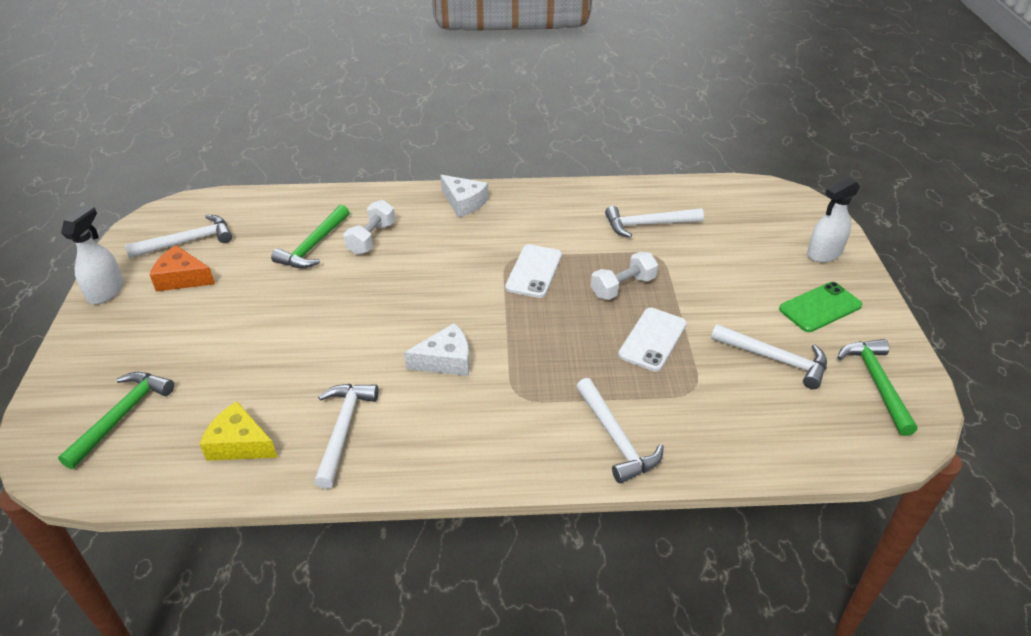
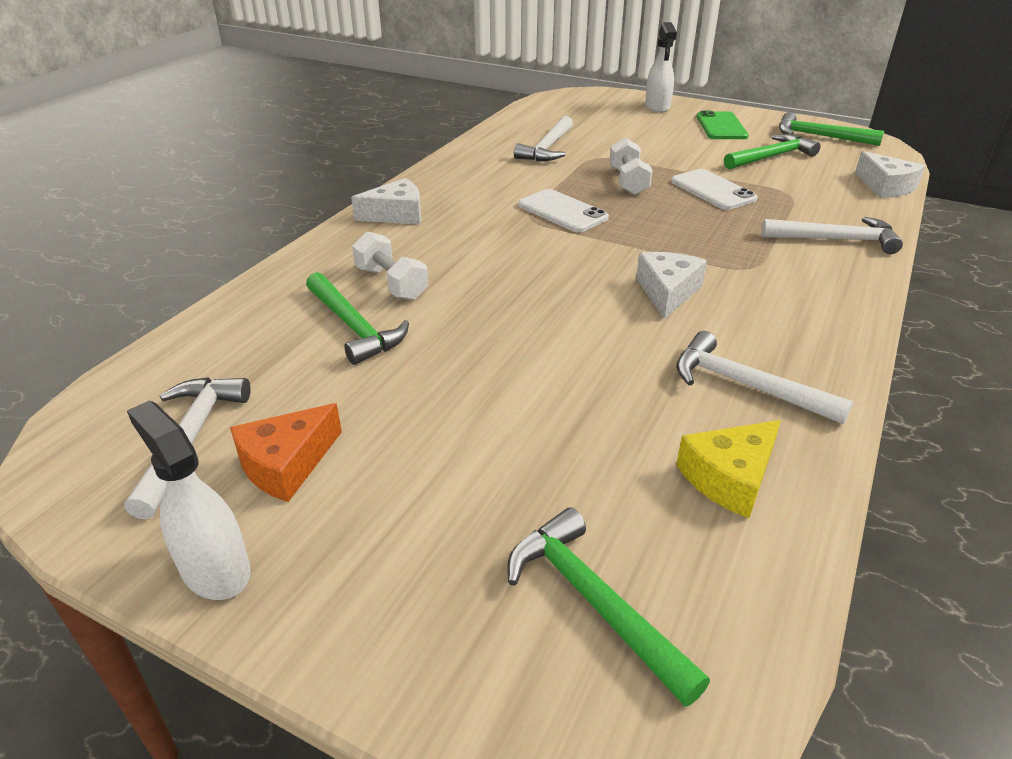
camera: 60 degrees left, 5 degrees down
white hammer [711,324,827,389] -> green hammer [724,134,821,169]
none -> white cheese [855,151,925,198]

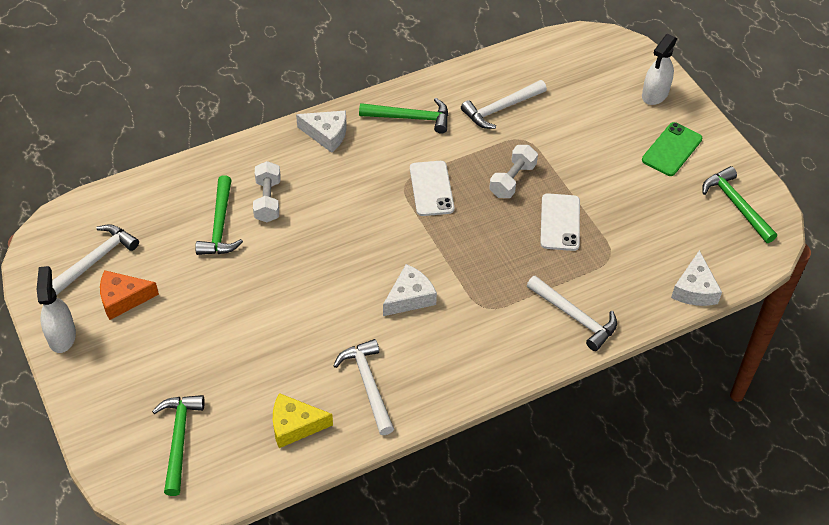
camera: 35 degrees right, 15 degrees up
green hammer [724,134,821,169] -> green hammer moved to [359,98,448,134]

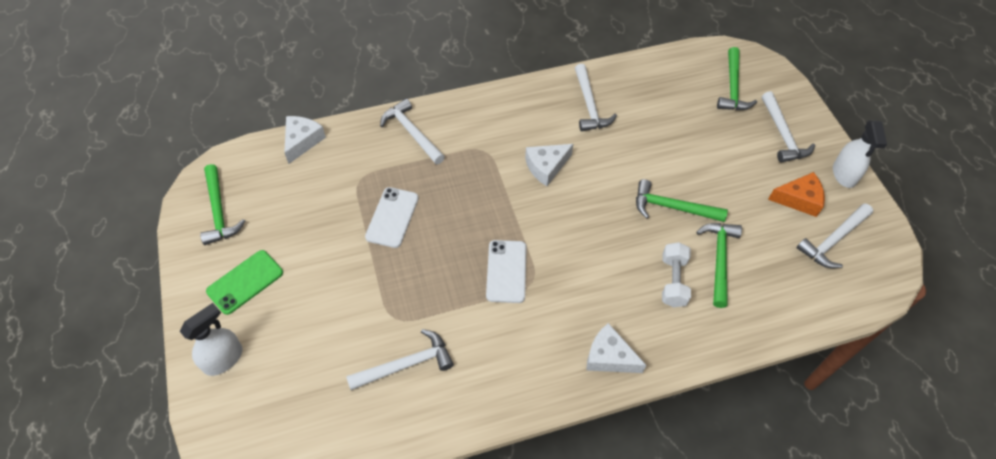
camera: 170 degrees left, 5 degrees up
yellow cheese [273,393,333,448] -> none
green hammer [359,98,448,134] -> green hammer moved to [636,179,728,222]
white dumbbell [489,145,538,198] -> none
none -> white hammer [762,91,815,163]

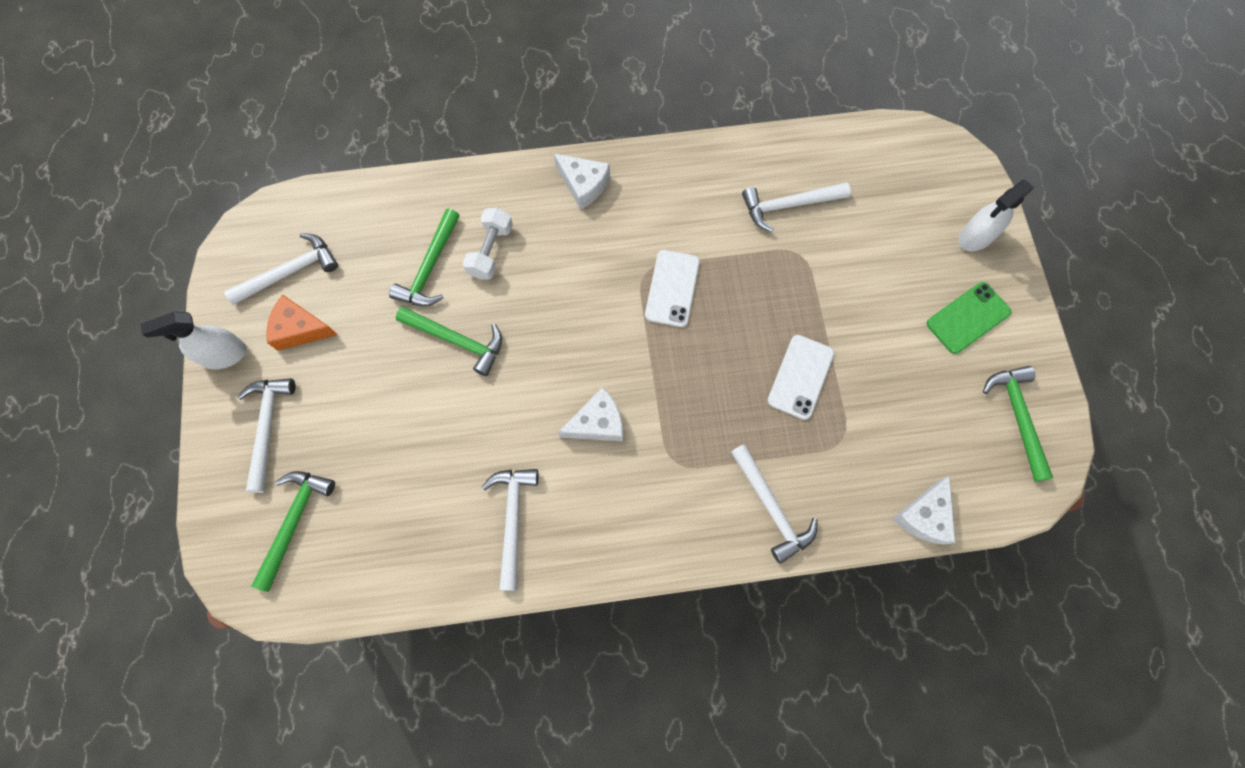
camera: 170 degrees left, 15 degrees up
white spray bottle [833,120,887,188] -> white spray bottle turned 120 degrees counterclockwise [141,311,247,370]

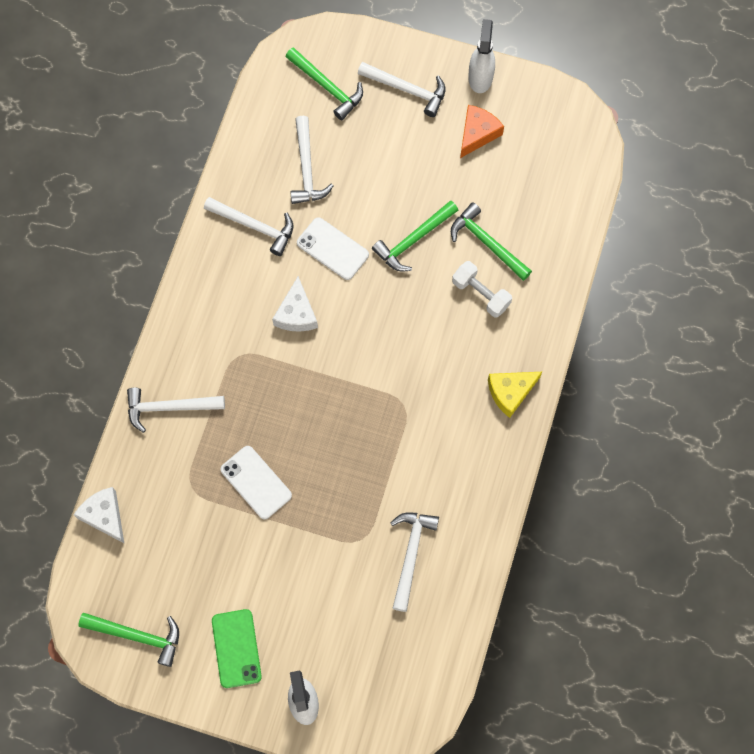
camera: 115 degrees right, 0 degrees up
white hammer [224,233,338,305] -> white hammer moved to [290,116,333,204]
white cheese [554,154,610,210] -> yellow cheese [488,372,542,418]
white phone [645,250,700,327] -> white phone moved to [297,217,369,280]

